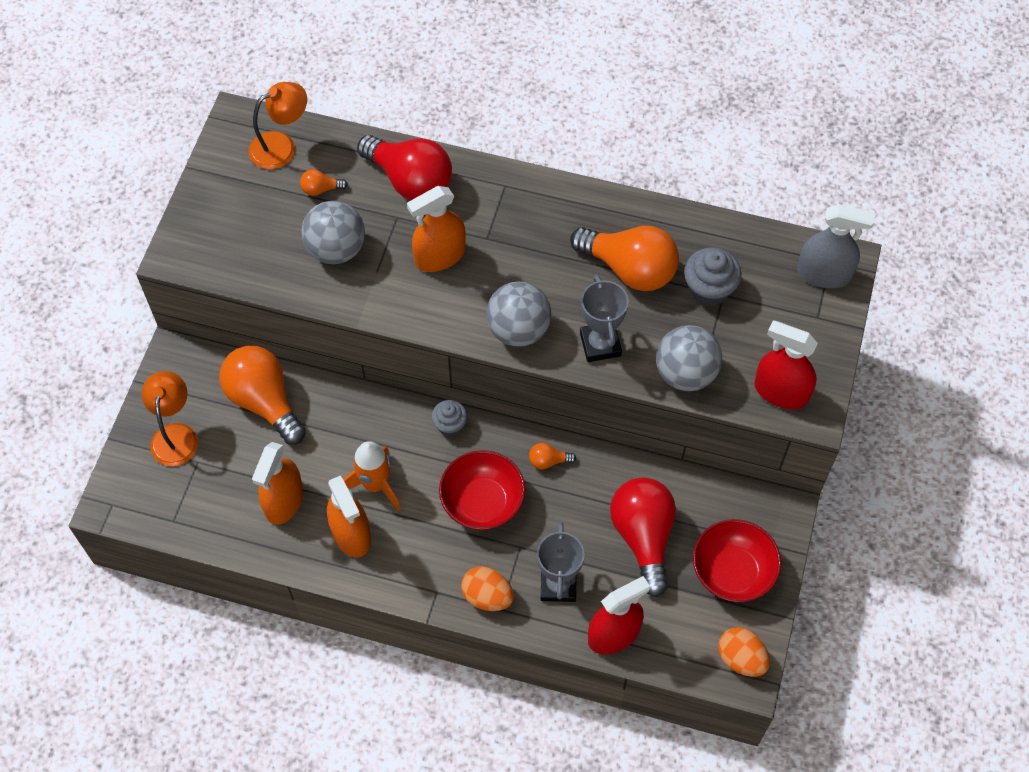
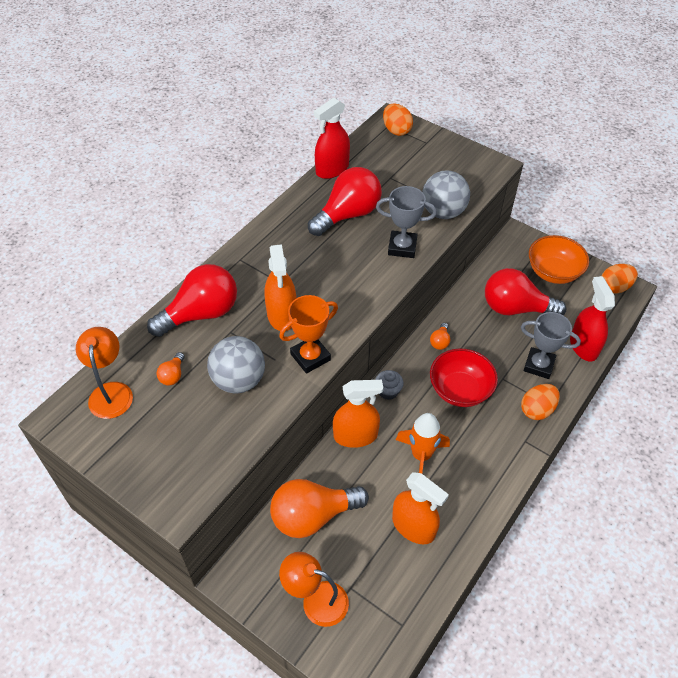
camera: 70 degrees left, 10 degrees down
orange spray bottle [327,476,371,557] -> orange spray bottle moved to [333,380,383,448]
grey ball [486,282,551,347] -> none
orange light bulb [570,226,679,291] -> red light bulb [308,167,382,236]
grey cupcake [684,247,742,306] -> none
red bowl [693,519,781,602] -> orange bowl [529,235,589,284]
red spray bottle [754,321,818,409] -> red spray bottle moved to [314,98,350,179]
grey spray bottle [797,204,875,288] -> orange egg [383,103,413,136]
none -> orange trophy [279,295,338,374]

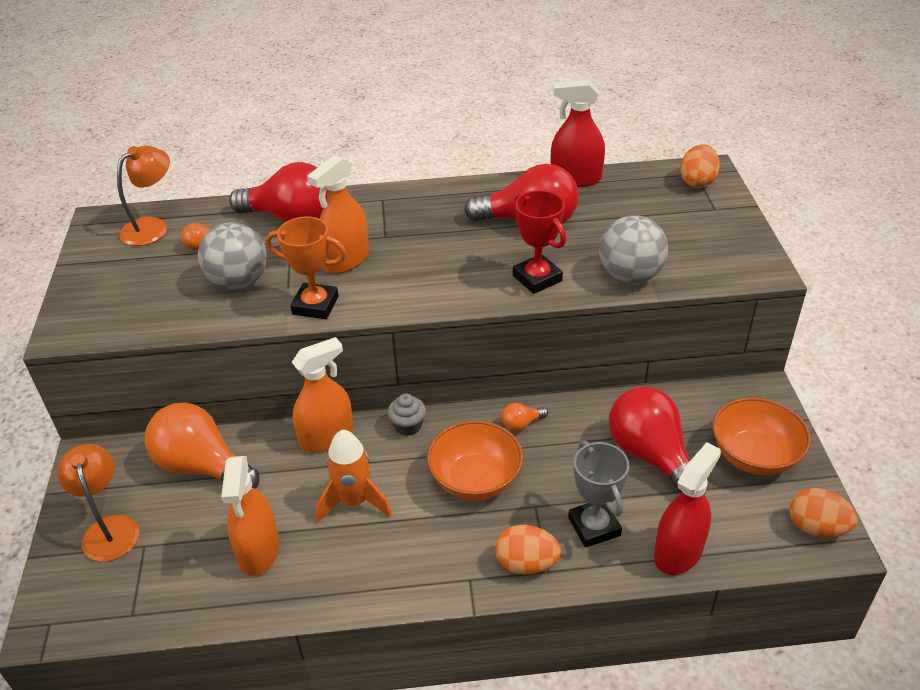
camera: 50 degrees right, 10 degrees down
orange spray bottle [333,380,383,448] -> orange spray bottle turned 75 degrees counterclockwise [292,337,353,453]
grey trophy [376,186,437,258] -> red trophy [513,190,566,294]
red bowl [430,348,498,407] -> orange bowl [427,420,523,501]

